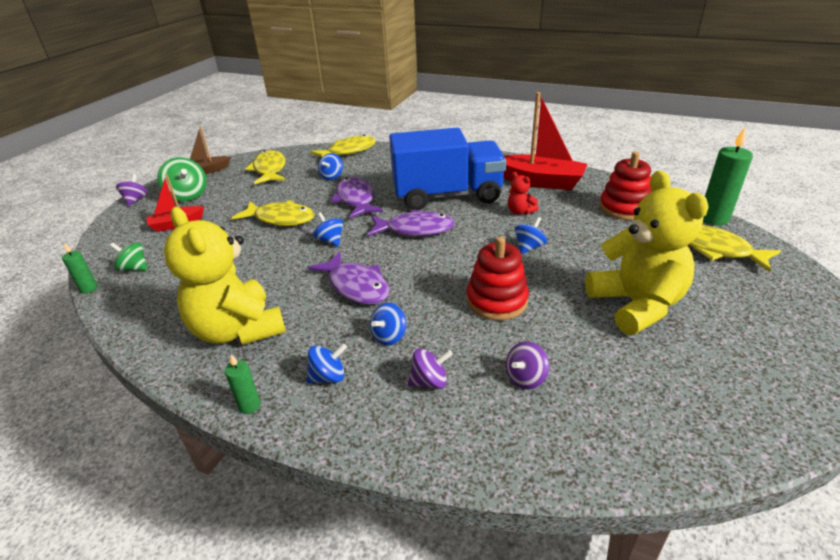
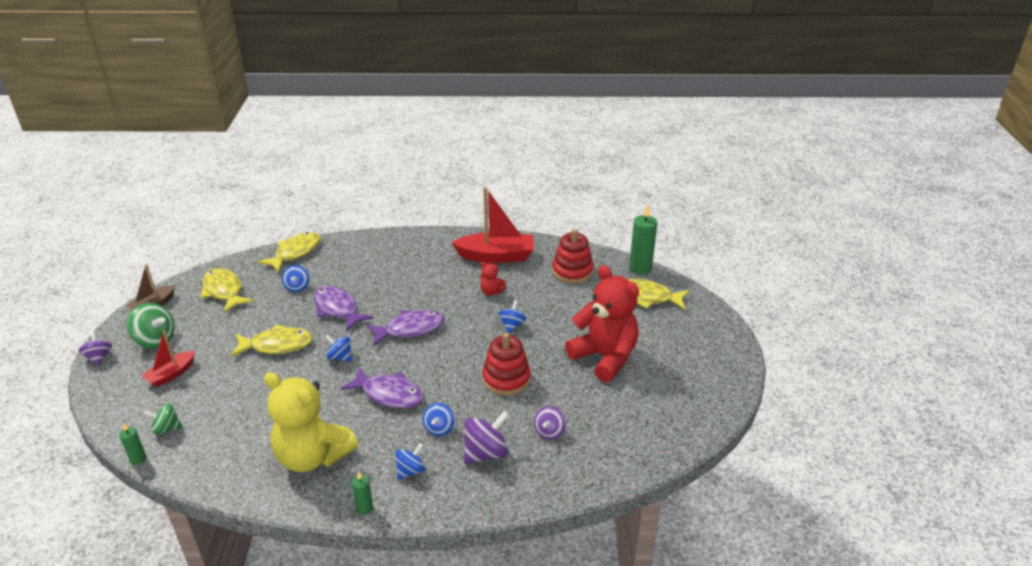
camera: 25 degrees left, 0 degrees up
blue truck [389,128,506,210] -> none
purple spinning top [408,348,453,389] -> purple spinning top [464,411,509,464], size x1.59
yellow teddy bear [585,171,709,335] -> red teddy bear [565,265,639,383]

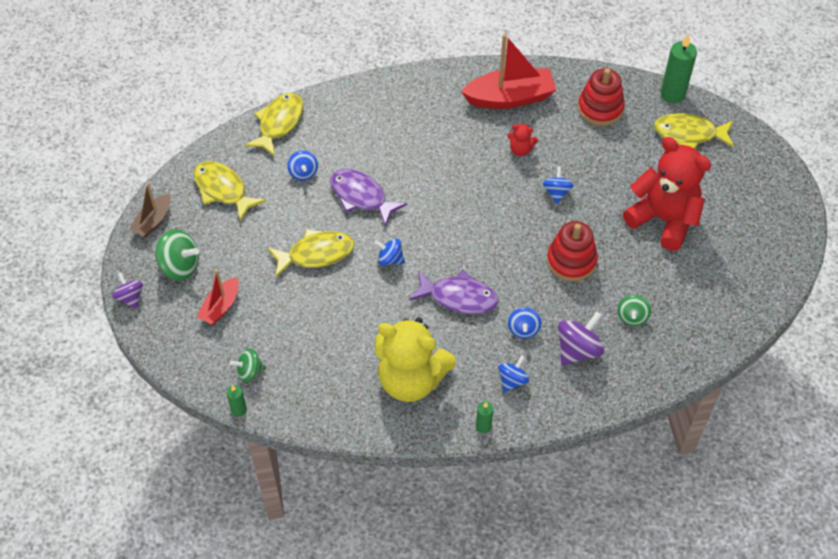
camera: 10 degrees left, 20 degrees up
purple fish [366,310,444,346] -> none
purple spinning top [534,406,566,440] -> green spinning top [617,295,651,326]

